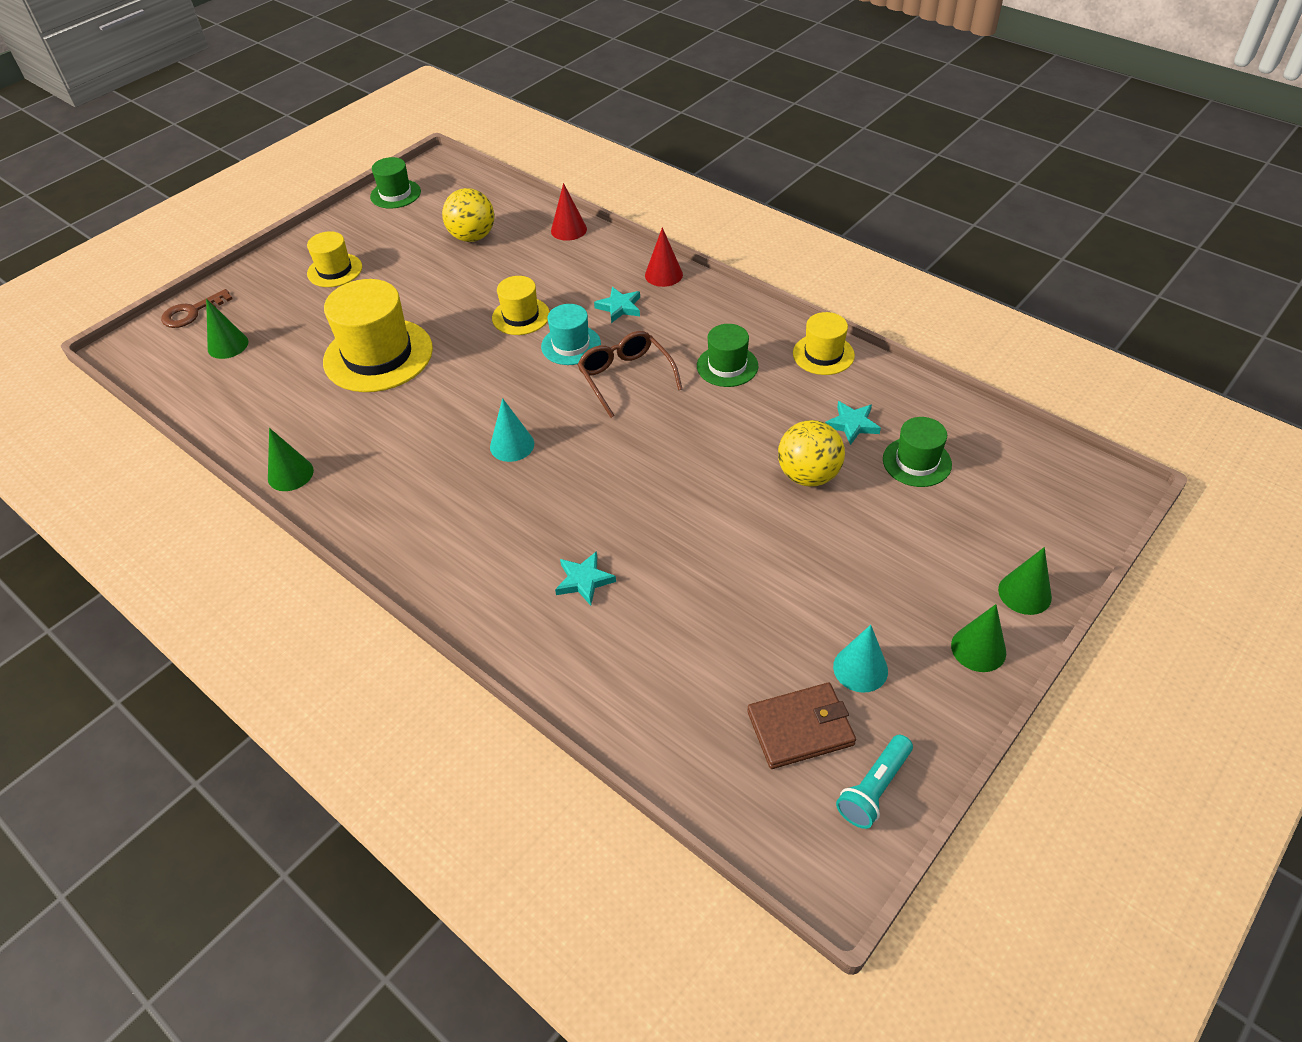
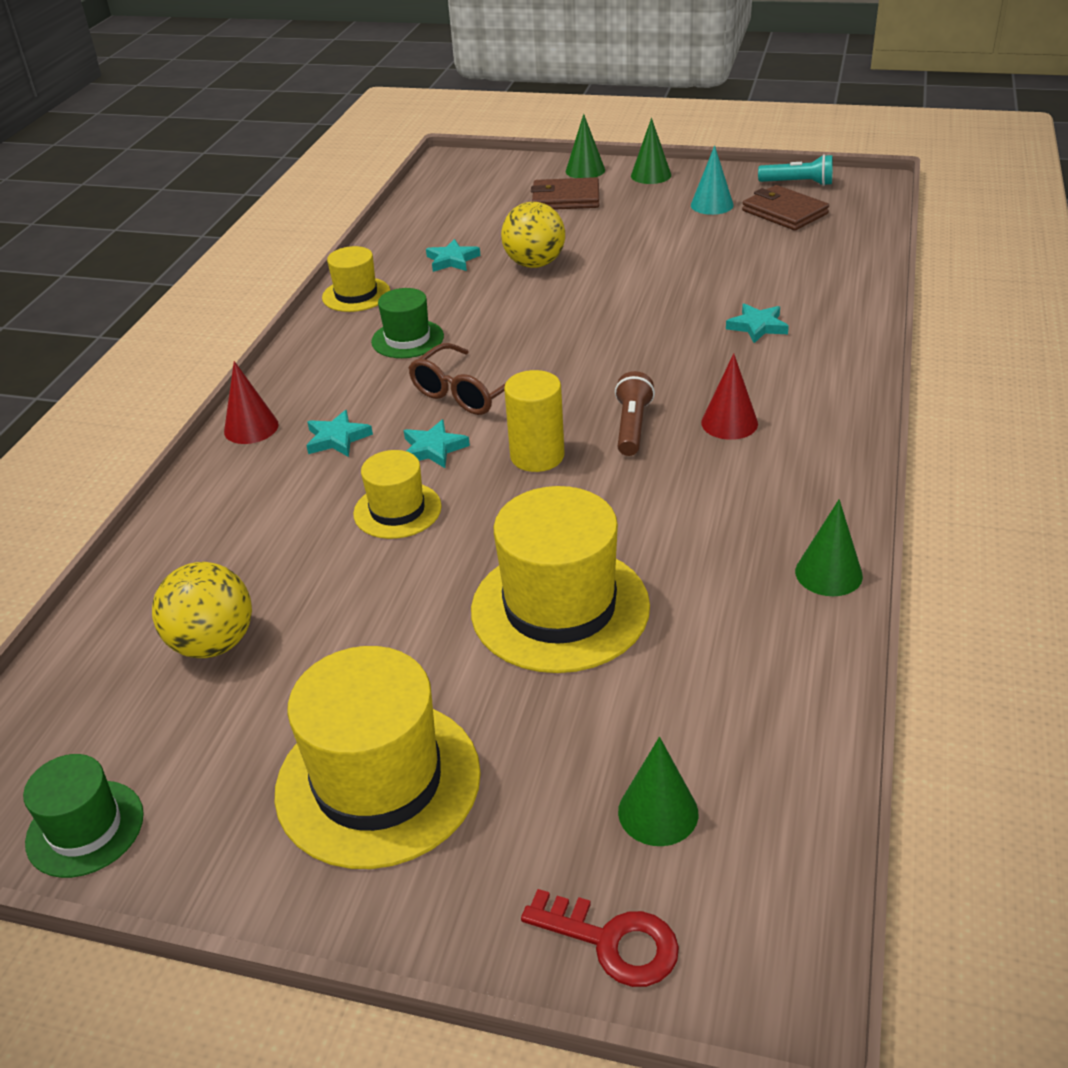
camera: 115 degrees left, 10 degrees down
brown key [161,289,233,328] -> red key [521,889,679,987]
yellow hat [307,231,362,287] -> yellow hat [275,646,481,869], size x1.82
turquoise cone [490,398,534,462] -> brown flashlight [615,371,655,456]
turquoise hat [541,304,601,365] -> turquoise star [404,420,470,468]
red cone [551,183,587,241] -> red cone moved to [701,353,758,440]
green hat [883,417,952,487] -> none
none -> yellow cylinder [504,370,565,472]
none -> brown wallet [531,177,599,210]

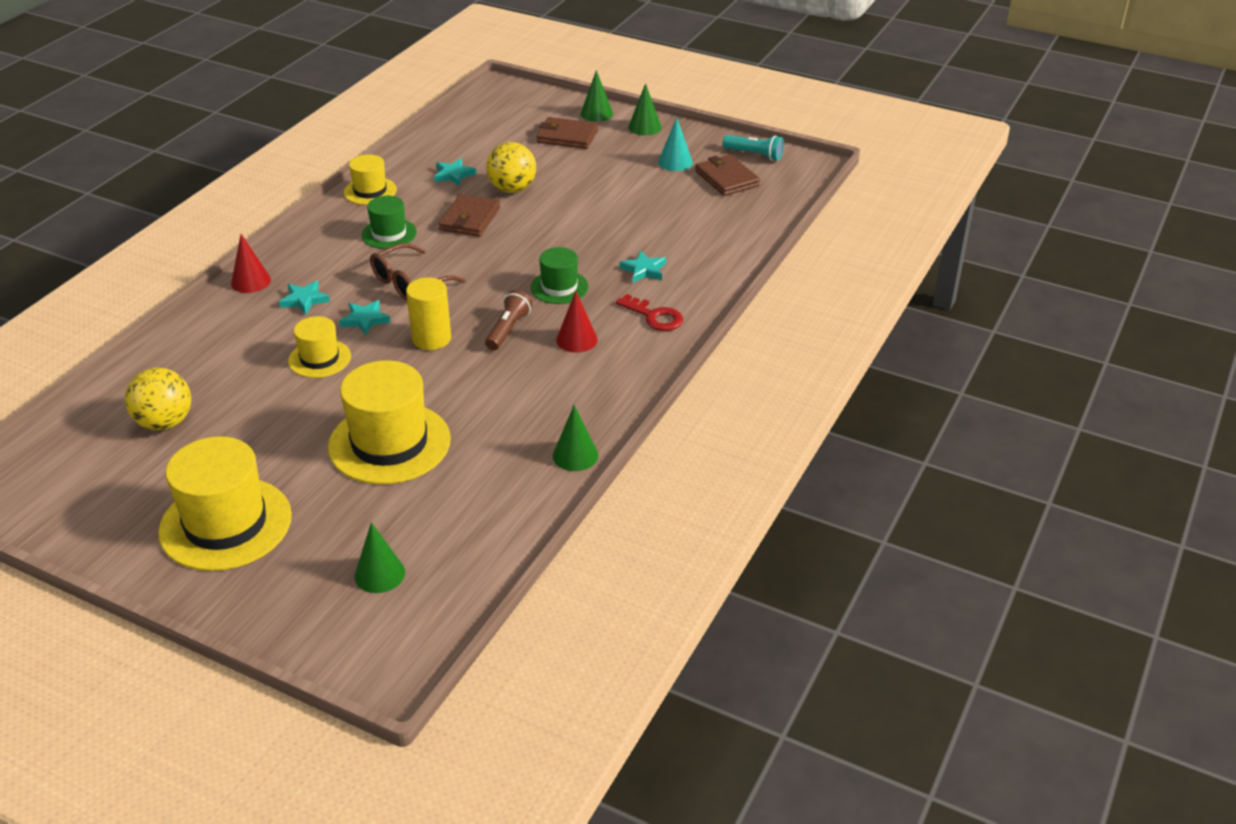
camera: 10 degrees right, 0 degrees up
green hat [23,754,144,878] -> green hat moved to [531,247,589,304]
red key [521,889,679,987] -> red key moved to [616,294,683,331]
none -> brown wallet [438,194,500,237]

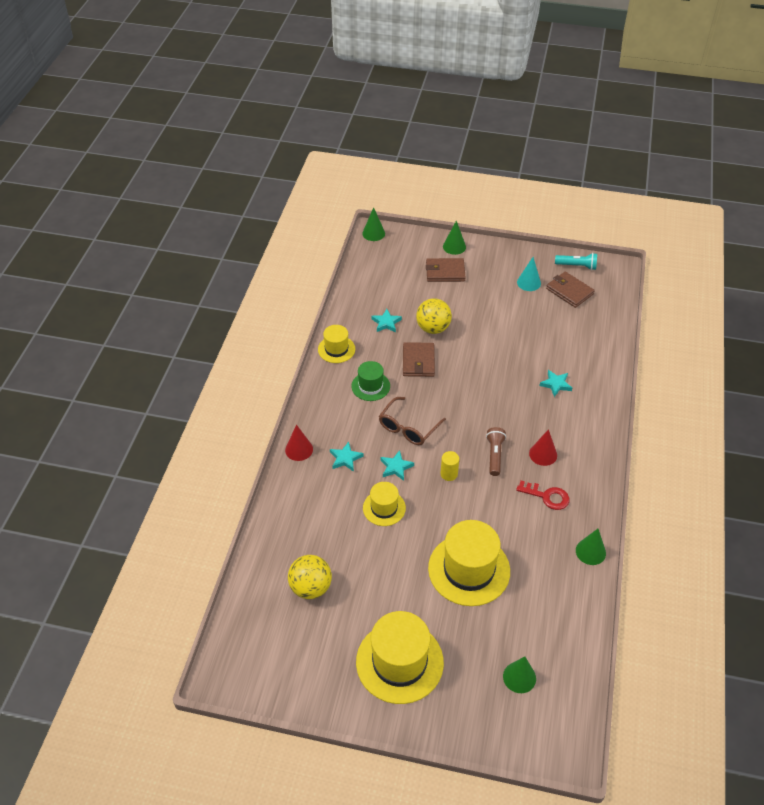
camera: 15 degrees left, 10 degrees up
yellow cylinder [406,277,451,350] -> yellow cylinder [440,451,459,481], size x0.64
green hat [531,247,589,304] -> none
red key [616,294,683,331] -> red key moved to [516,481,570,510]
green cone [628,83,662,135] -> green cone moved to [362,207,385,241]

